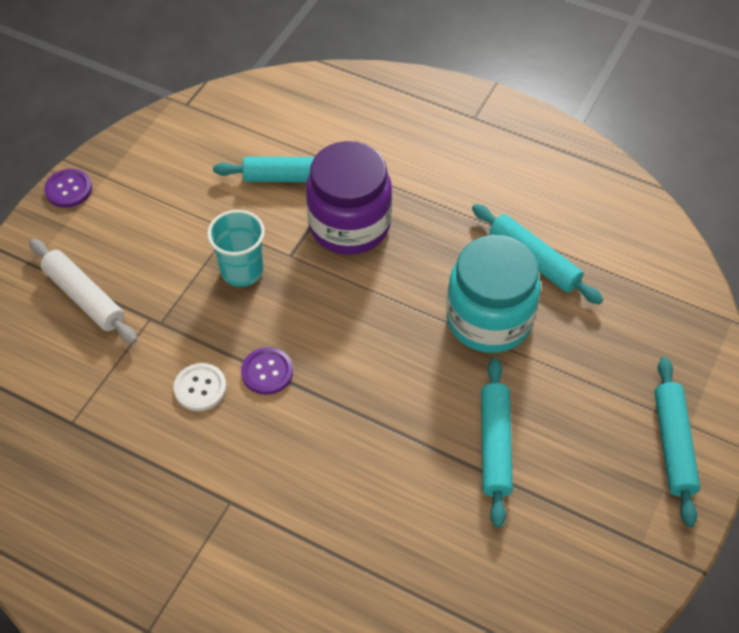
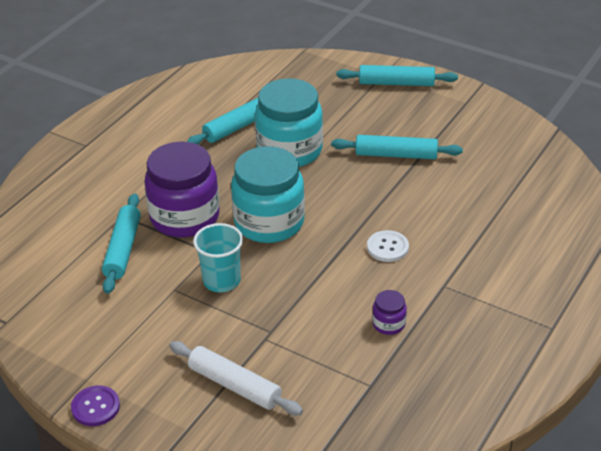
camera: 85 degrees left, 15 degrees down
white rolling pin [29,239,137,344] -> white rolling pin turned 75 degrees clockwise [169,341,303,415]
white button [174,363,227,411] -> white button moved to [367,230,409,262]
purple button [241,347,293,395] -> none
none -> turquoise jar [231,146,305,243]
none -> purple jar [372,290,407,335]

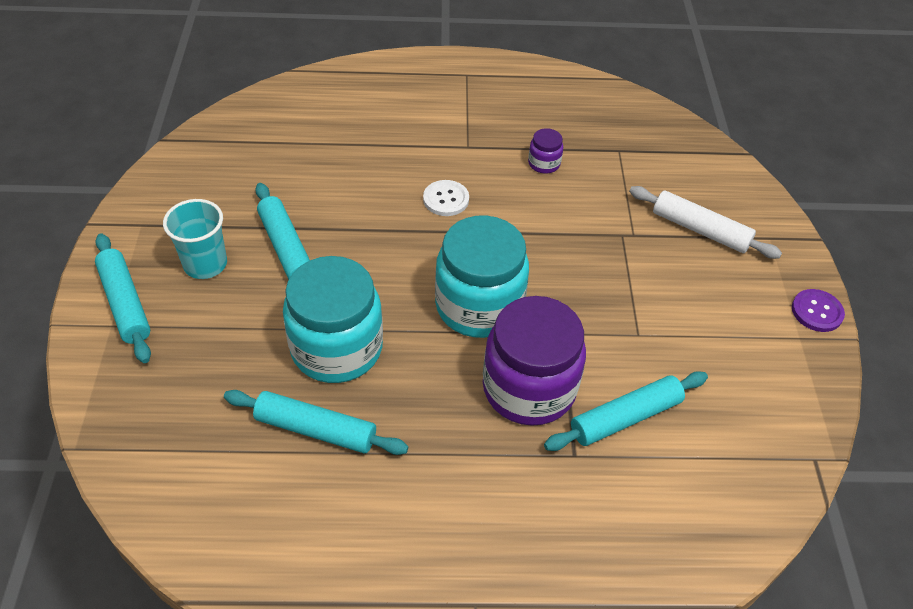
camera: 125 degrees left, 10 degrees up
white rolling pin [169,341,303,415] -> white rolling pin turned 60 degrees counterclockwise [629,186,782,259]
turquoise cup [193,223,243,292] -> turquoise cup moved to [163,199,227,279]

